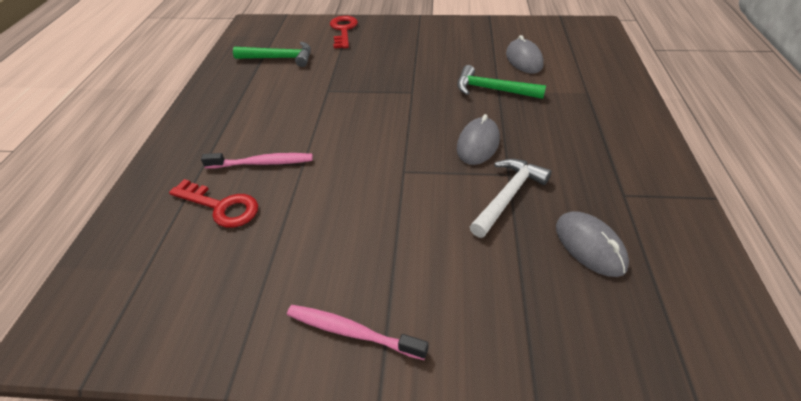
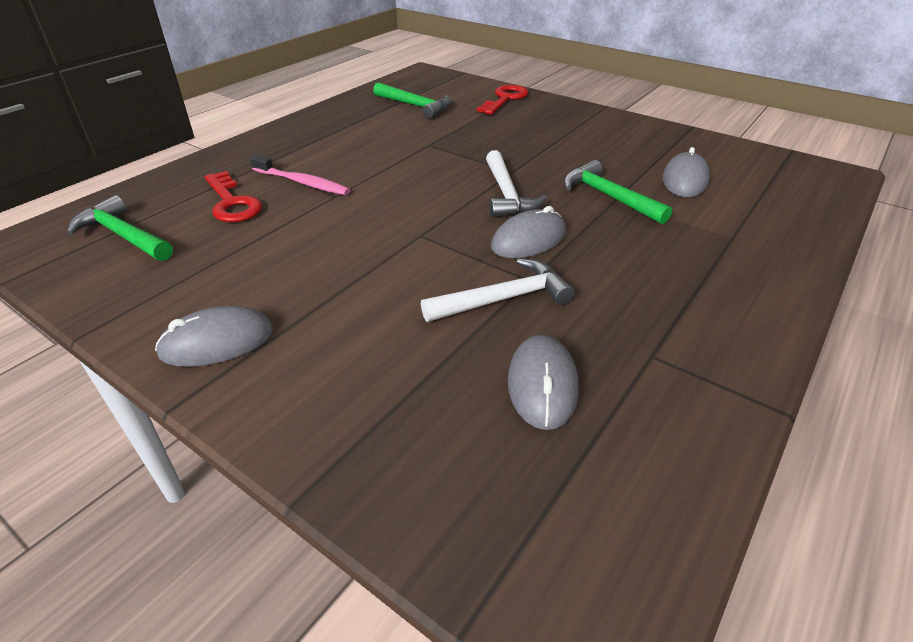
camera: 30 degrees right, 5 degrees down
pink toothbrush [287,305,428,360] -> grey mouse [155,306,273,367]
none -> green hammer [67,195,173,261]
none -> white hammer [486,150,547,217]

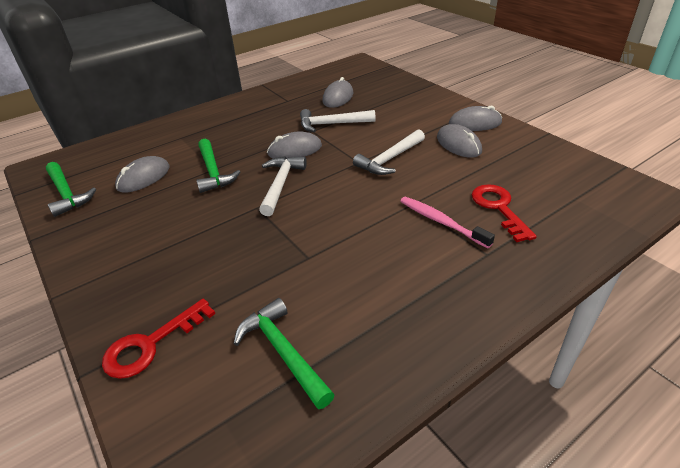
camera: 160 degrees left, 0 degrees up
green hammer [67,195,173,261] -> green hammer moved to [46,162,96,217]
none -> white hammer [353,129,425,175]
none -> grey mouse [437,124,482,158]

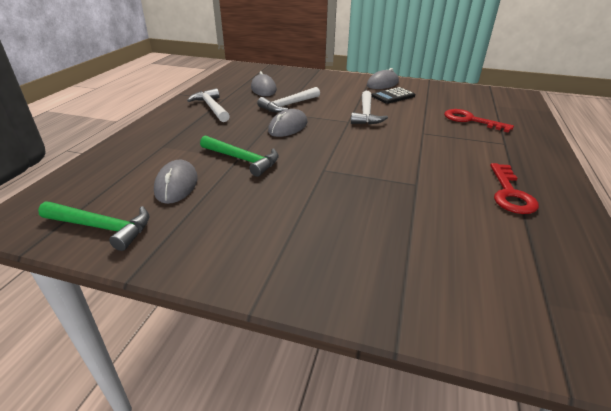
camera: 40 degrees left, 5 degrees down
red key [102,299,215,379] -> red key moved to [490,163,539,214]
green hammer [233,298,335,409] -> none
white hammer [259,156,307,216] -> white hammer moved to [187,88,230,122]
pink toothbrush [400,197,495,248] -> none
grey mouse [437,124,482,158] -> black calculator [372,87,415,104]

